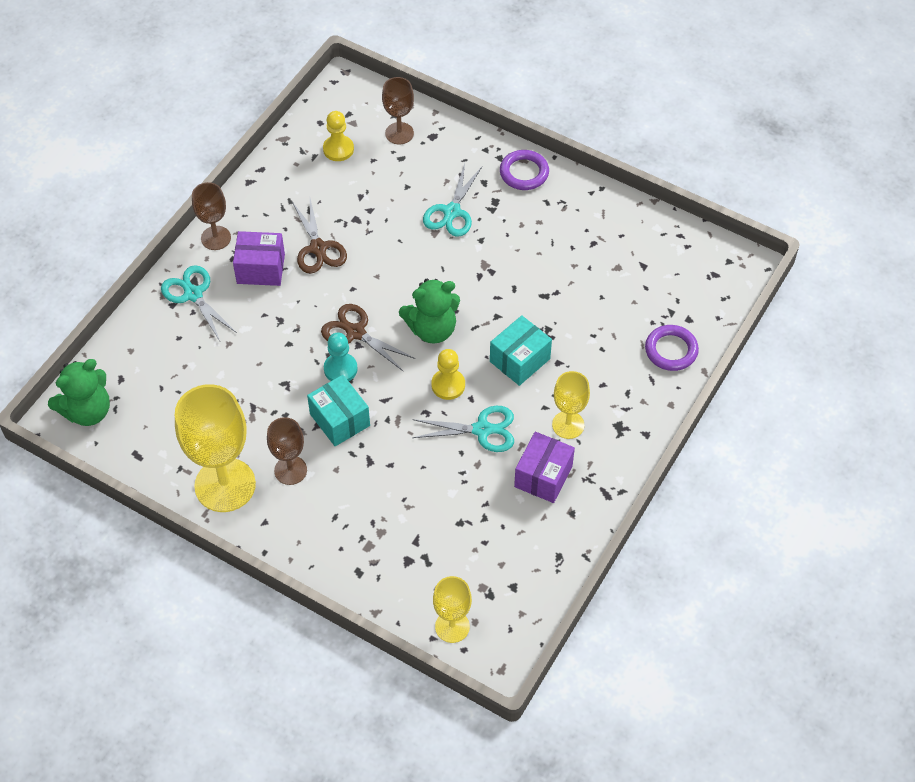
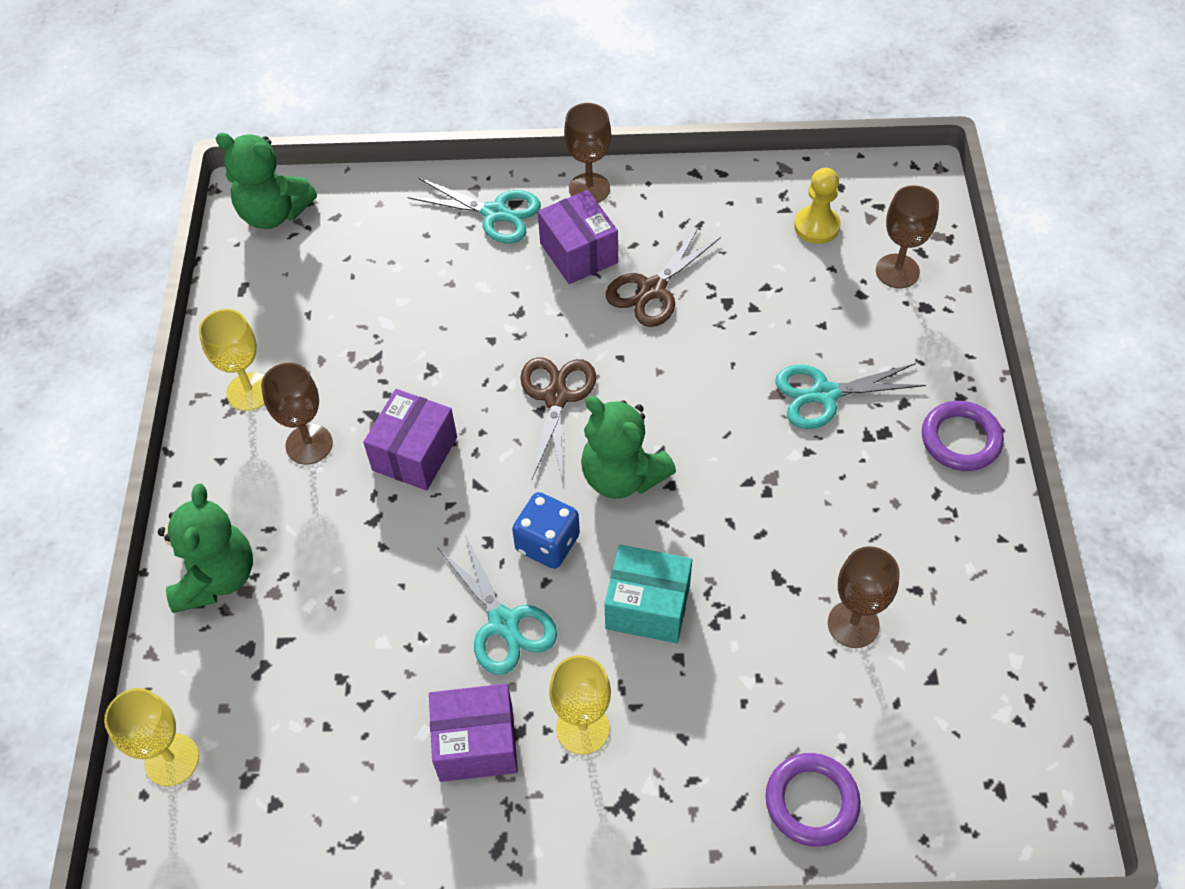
camera: 60 degrees right, 0 degrees up
turquoise scissors [161,265,237,341] -> turquoise scissors turned 90 degrees clockwise [408,178,541,243]
yellow goblet [175,384,256,512] -> yellow goblet [199,309,264,411], size x0.54
turquoise box [307,375,370,446] -> purple box [363,389,457,490]
turquoise pawn [324,333,358,381] -> none
yellow pawn [431,349,465,400] -> blue dice [512,492,580,569]
none -> green teddy bear [158,484,253,613]
none -> brown goblet [828,546,900,648]

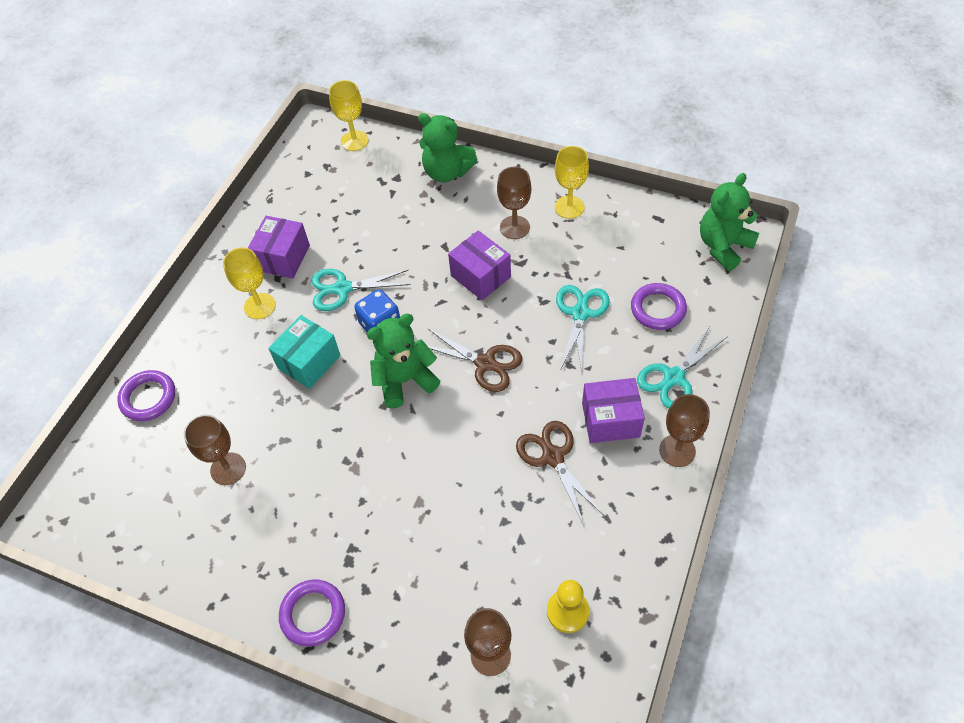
camera: 115 degrees right, 0 degrees up
turquoise scissors [775,363,926,429] -> turquoise scissors moved to [556,285,610,372]
none -> purple ring [631,283,687,330]

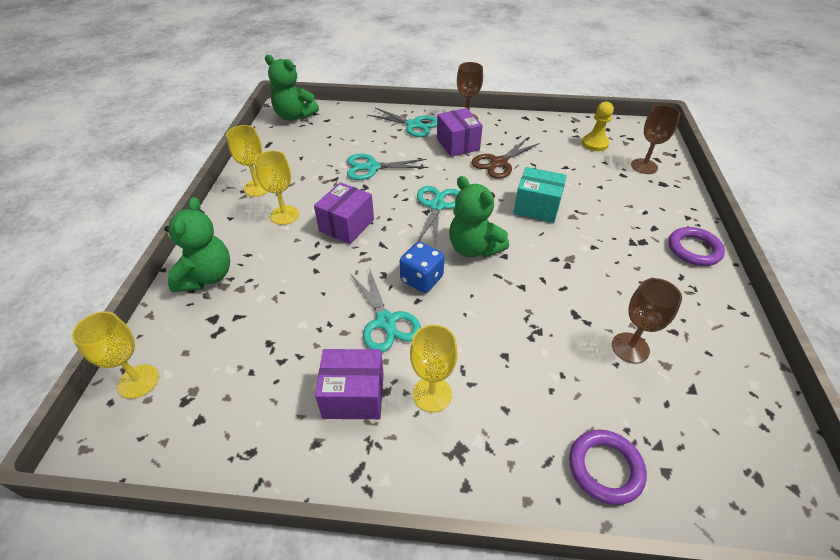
camera: 110 degrees left, 10 degrees down
turquoise box [268,315,341,389] -> turquoise box moved to [513,167,567,223]
brown scissors [427,328,522,392] -> turquoise scissors [417,186,460,247]
brown goblet [497,167,531,239] -> yellow goblet [254,151,299,225]
purple ring [631,283,687,330] -> none

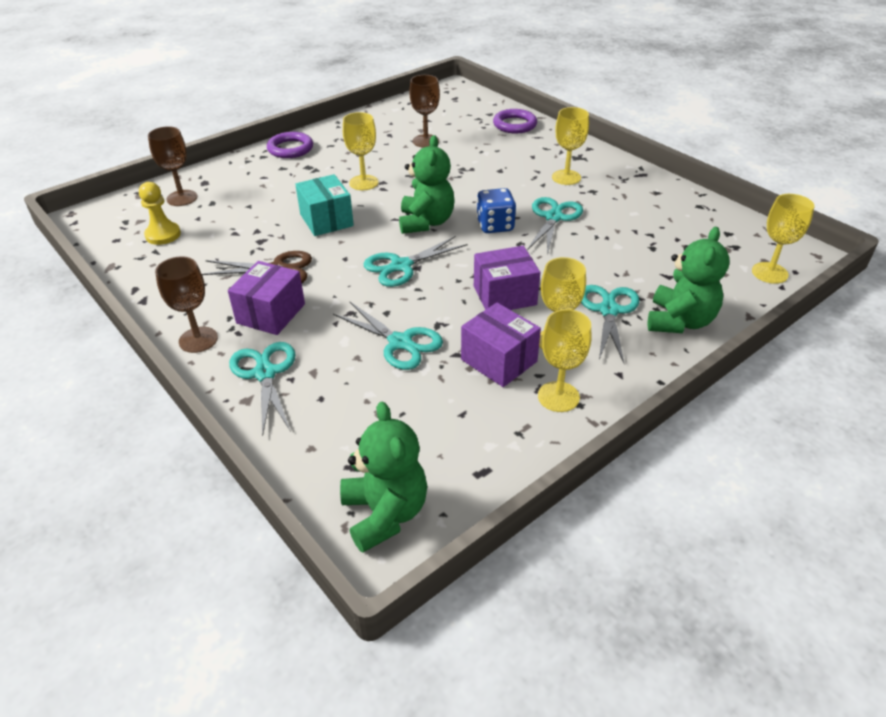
camera: 135 degrees left, 5 degrees down
green teddy bear [164,197,230,292] -> green teddy bear turned 150 degrees clockwise [648,227,730,333]
purple box [315,349,384,419] -> purple box moved to [461,303,541,387]
none -> yellow goblet [343,112,378,190]
none -> turquoise scissors [581,285,640,363]

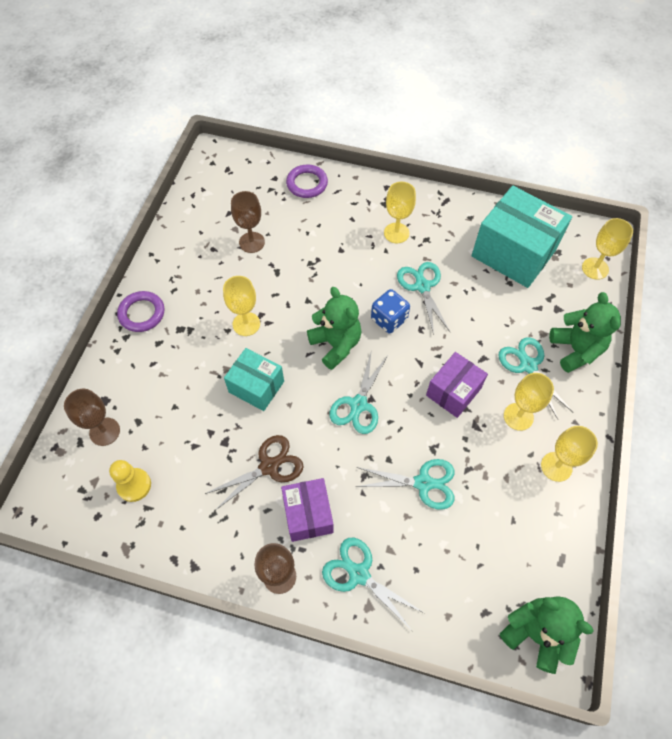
camera: 35 degrees left, 20 degrees up
purple box [461,303,541,387] -> none
none -> turquoise box [471,185,572,288]

